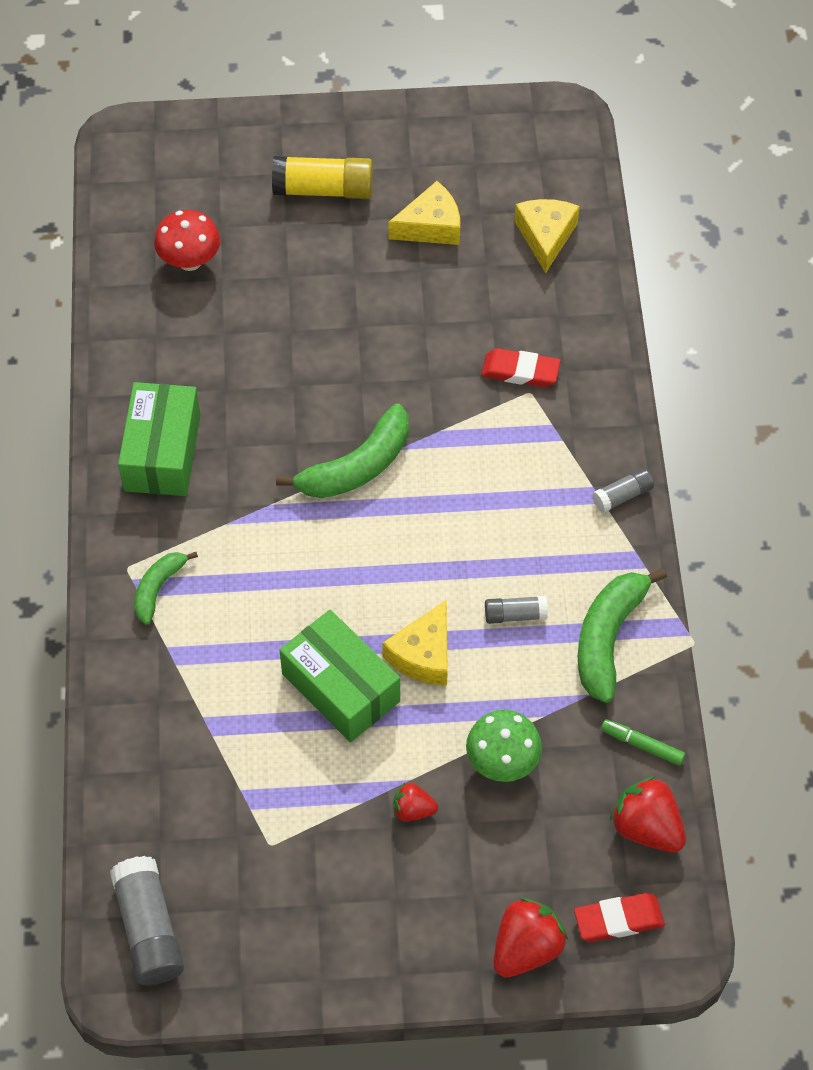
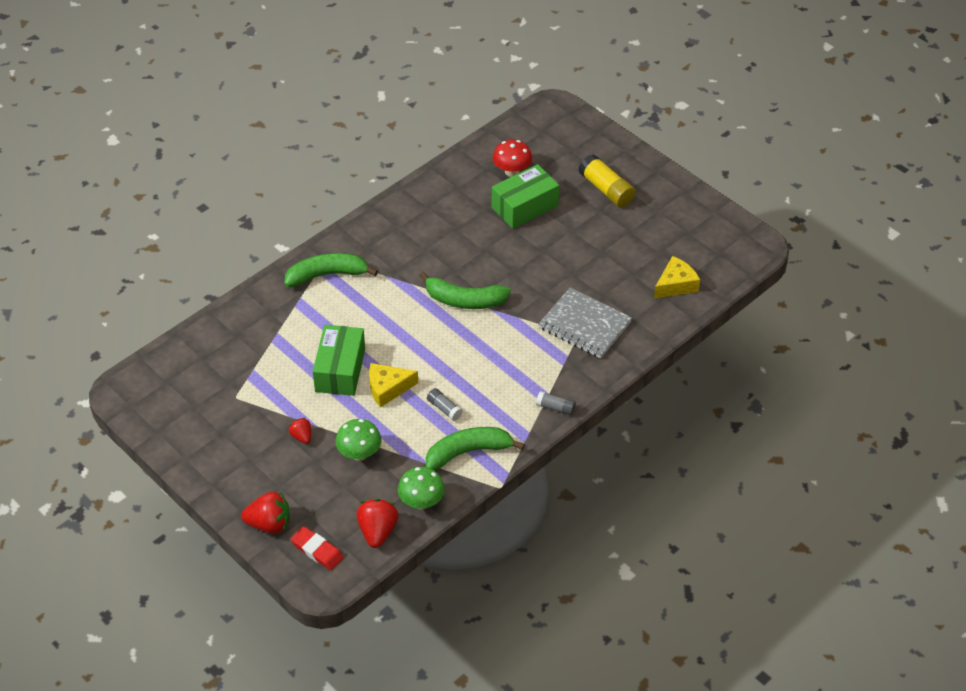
camera: 50 degrees right, 10 degrees down
grey glue stick [110,856,184,985] -> none
green box [118,382,200,496] -> green box moved to [492,164,559,229]
green banana [134,552,198,625] -> green banana [284,253,378,287], size x1.70
yellow cheese [388,181,460,245] -> none
red eraser [481,348,561,387] -> grey notebook [538,287,632,358]
green marker [601,719,685,766] -> green mushroom [398,467,445,510]

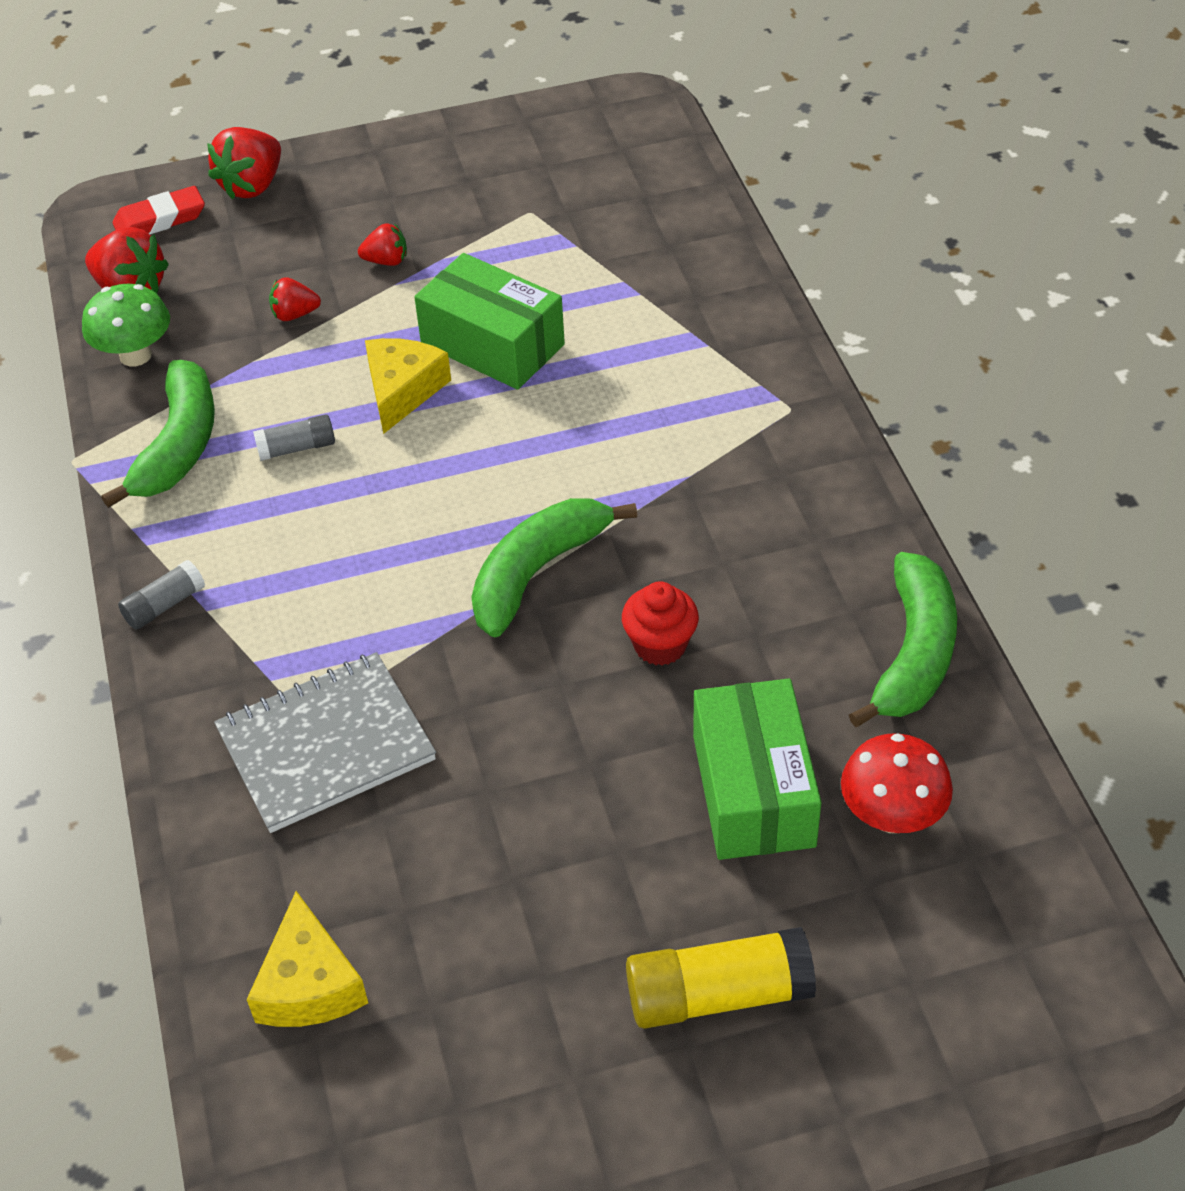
camera: 120 degrees right, 0 degrees up
green banana [284,253,378,287] -> green banana moved to [849,552,957,727]
green mushroom [335,419,382,461] -> red strawberry [269,277,321,321]
none -> red cupcake [622,582,699,666]

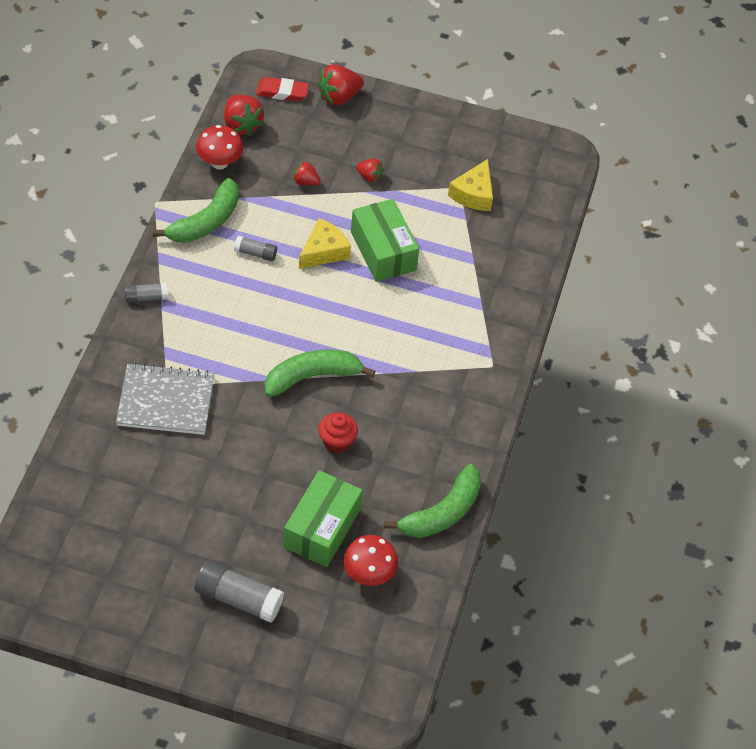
camera: 25 degrees right, 5 degrees up
green mushroom [82,284,170,366] -> red mushroom [196,125,243,169]
yellow cheese [247,891,368,1027] -> yellow cheese moved to [448,159,493,211]
yellow glue stick [626,927,816,1029] -> grey glue stick [194,561,284,623]

